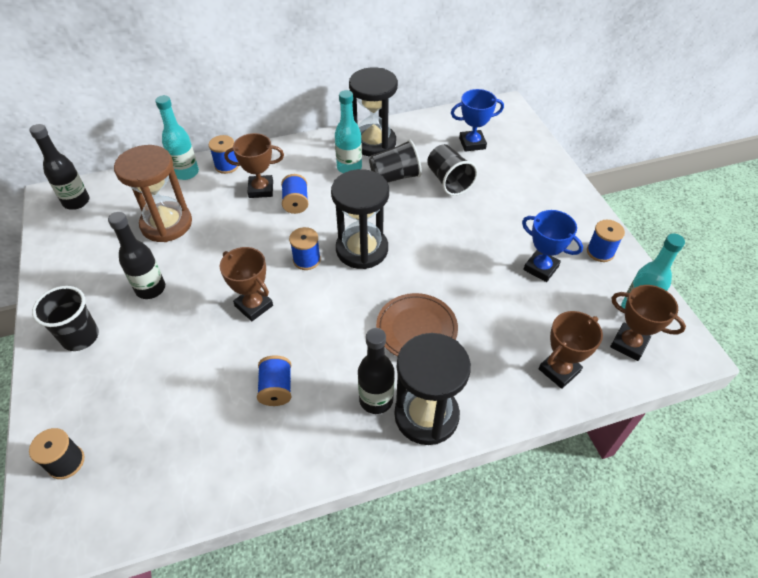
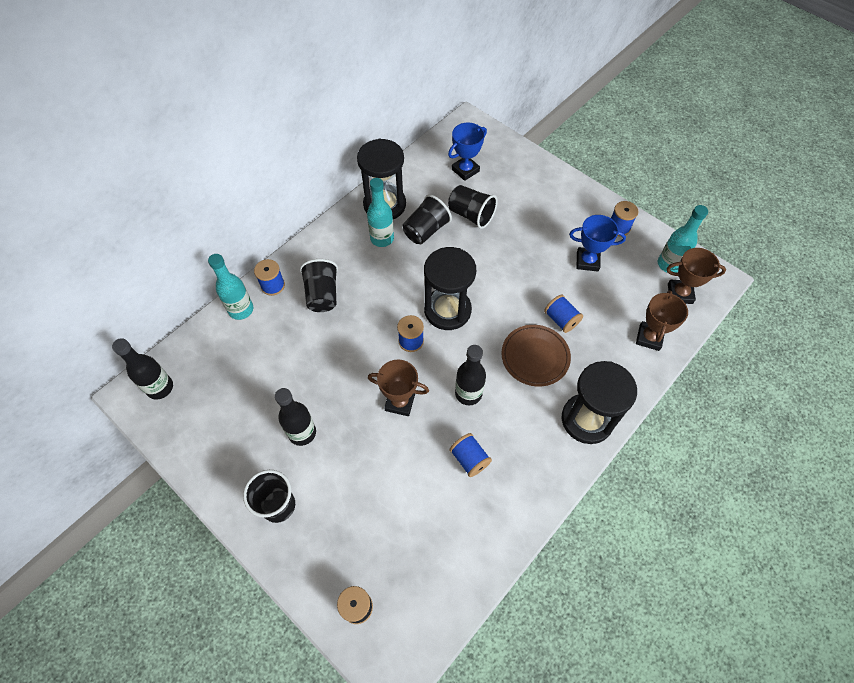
camera: 30 degrees left, 10 degrees up
brown hourglass [114,145,192,242] -> none
brown trophy [224,133,284,198] -> black cup [300,259,338,312]
blue spool [281,174,308,214] -> blue spool moved to [544,295,583,333]
black bottle [358,328,395,414] -> black bottle moved to [455,345,486,405]

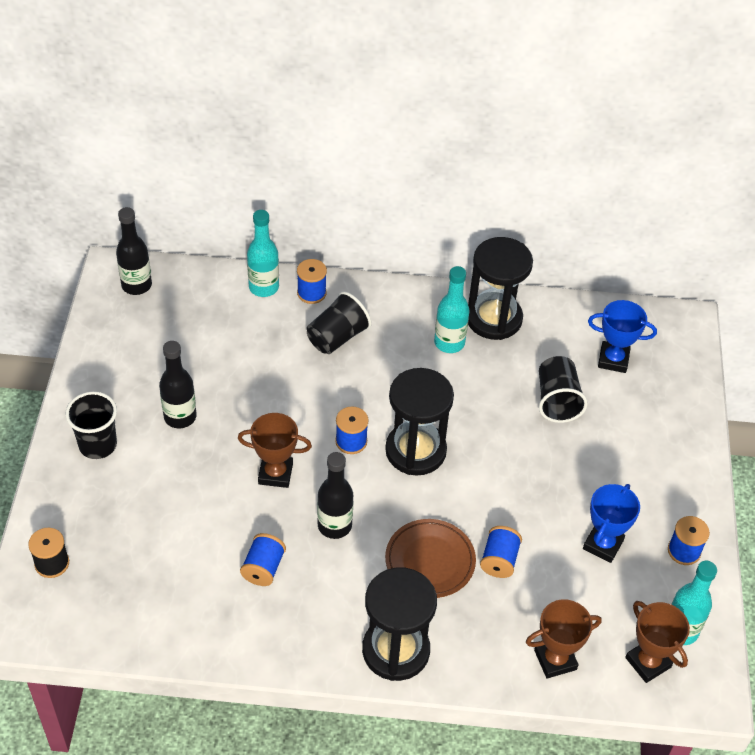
camera: 50 degrees right, 10 degrees down
brown trophy [368,359,429,416] -> brown trophy turned 60 degrees counterclockwise [237,413,312,488]
black cup [403,194,452,244] -> none
blue trophy [569,215,626,271] -> blue trophy turned 60 degrees clockwise [583,484,640,563]

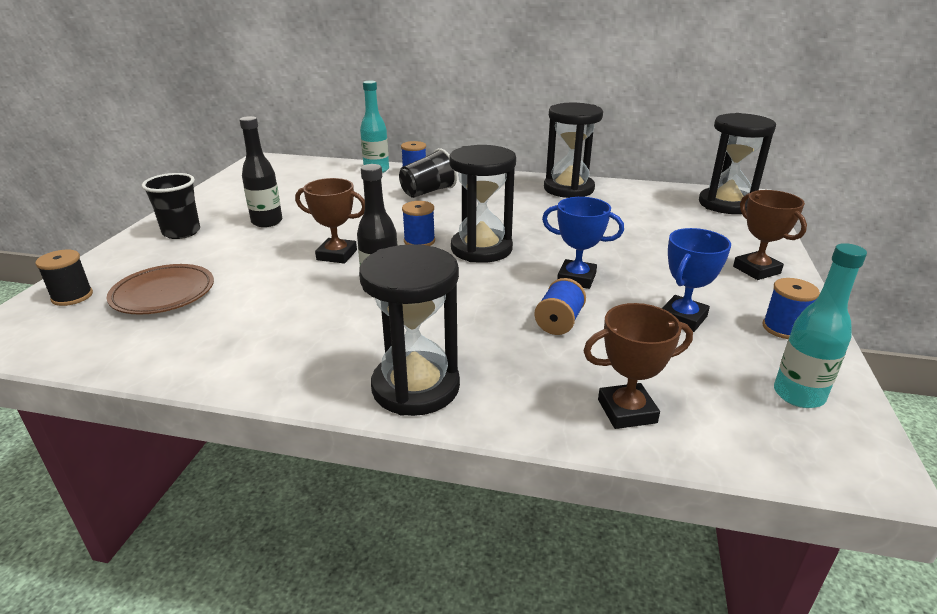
camera: 10 degrees right, 20 degrees down
black bottle [116,207,152,295] -> none
blue spool [240,533,286,586] -> none
brown plate [385,519,476,598] -> brown plate moved to [107,264,214,315]
turquoise bottle [434,266,469,353] -> none
black cup [539,356,588,423] -> none
blue trophy [588,300,657,373] -> blue trophy moved to [542,197,624,289]
brown trophy [625,601,690,683] -> brown trophy moved to [733,190,807,280]
none -> black hourglass [699,113,776,214]

